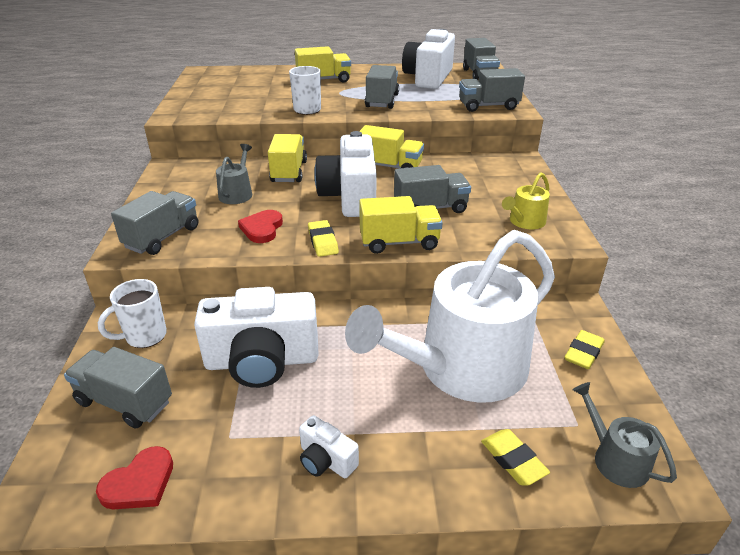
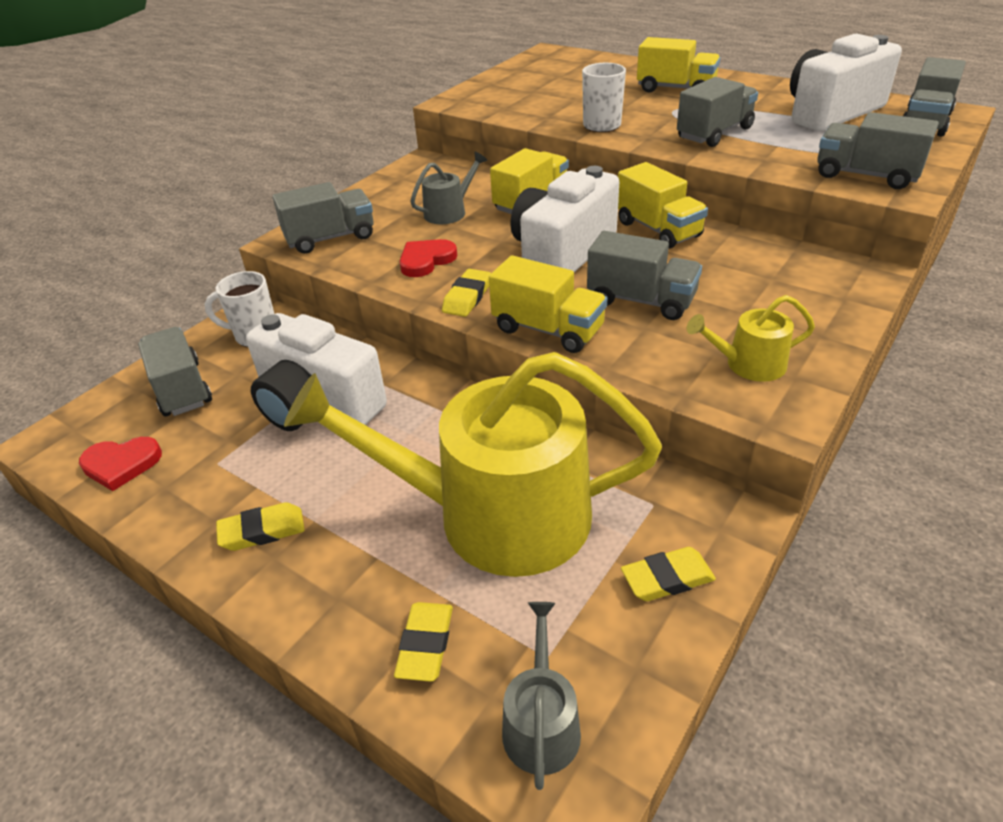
camera: 40 degrees right, 5 degrees up
white camera [299,415,359,478] -> yellow eraser [216,502,305,551]
white watering can [345,230,555,403] -> yellow watering can [284,352,662,577]

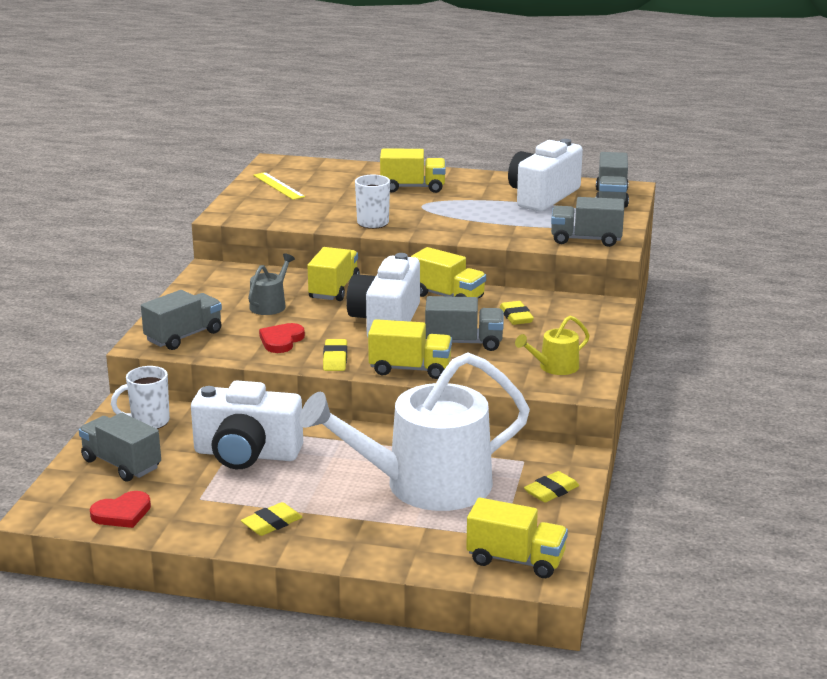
camera: 25 degrees left, 15 degrees down
yellow watering can [284,352,662,577] -> white watering can [300,353,530,511]
yellow eraser [394,602,453,682] -> yellow eraser moved to [500,301,534,325]
grey watering can [502,602,581,790] -> yellow truck [466,498,568,578]
grey truck [677,77,758,147] -> none
none -> yellow ruler [253,172,305,200]

